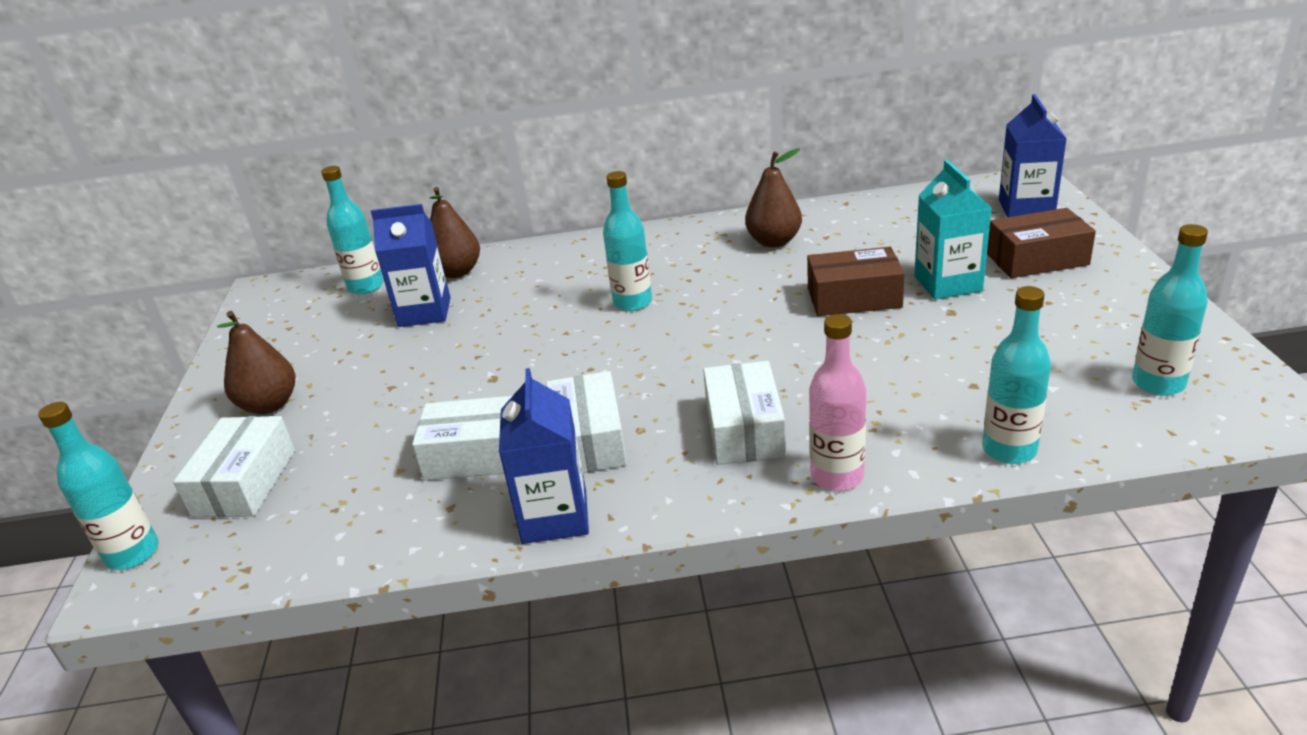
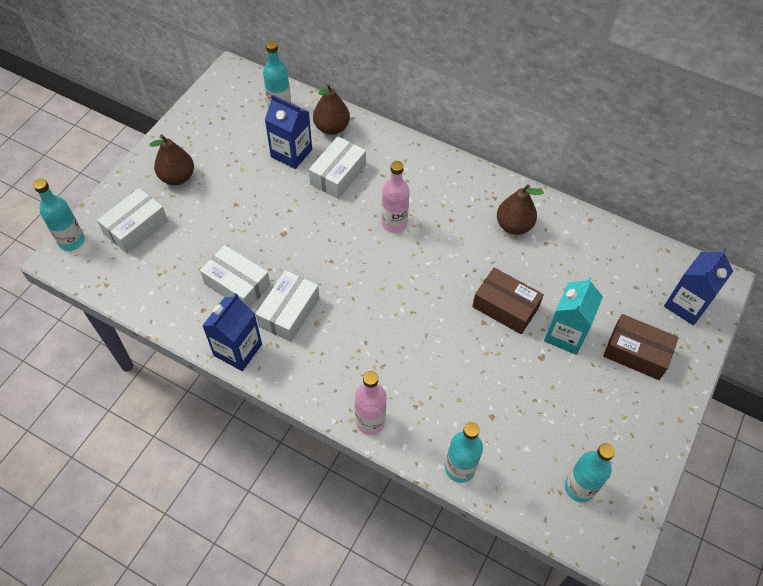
camera: 30 degrees right, 25 degrees up
turquoise bottle [603,171,652,311] -> pink bottle [382,161,409,233]
white box [703,361,786,465] -> white box moved to [309,136,366,199]

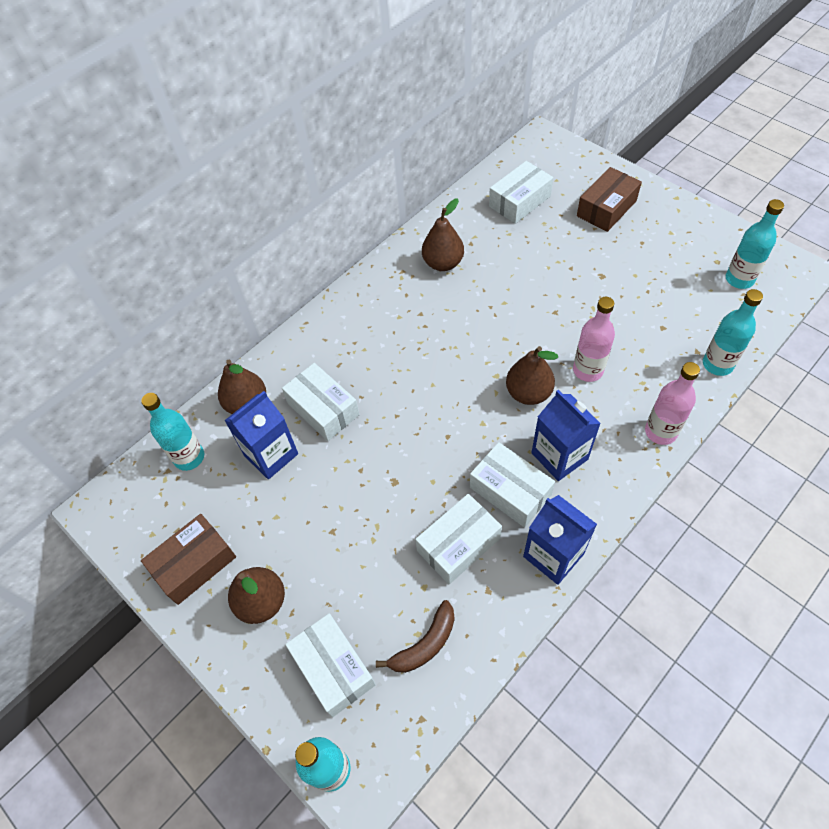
camera: 70 degrees left, 0 degrees up
pink bottle [382,161,409,233] -> pink bottle moved to [573,297,615,382]
brown box [472,268,544,334] -> brown box moved to [141,514,236,605]
turquoise carton [544,277,603,355] -> none
blue carton [664,249,733,325] -> blue carton moved to [531,390,601,481]
none -> brown banana [376,600,455,673]
none -> white box [489,161,553,224]
none -> brown pear [506,346,558,405]

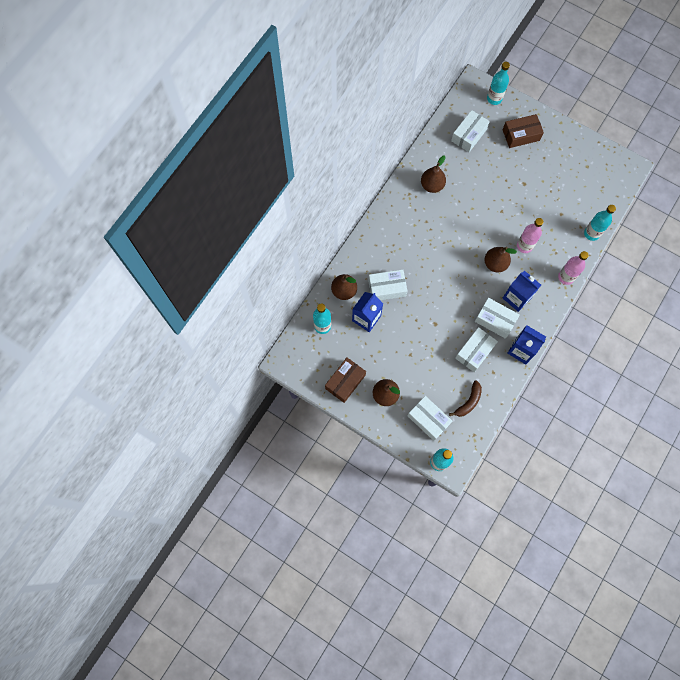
camera: 15 degrees left, 15 degrees up
white box [282,363,360,441] -> white box turned 45 degrees counterclockwise [368,269,407,300]
brown box [577,167,642,232] -> brown box turned 45 degrees clockwise [503,114,544,148]
turquoise bottle [726,199,784,289] -> turquoise bottle moved to [487,62,510,105]

